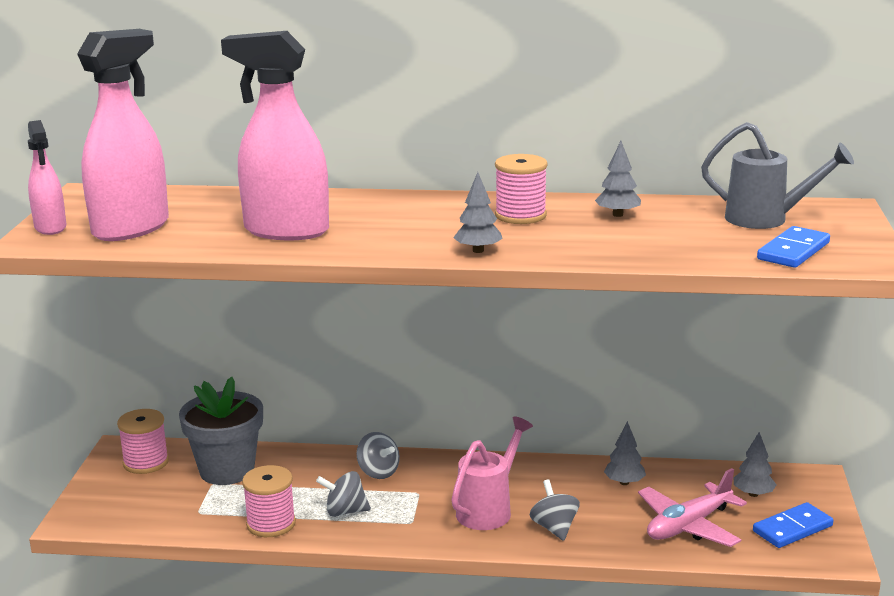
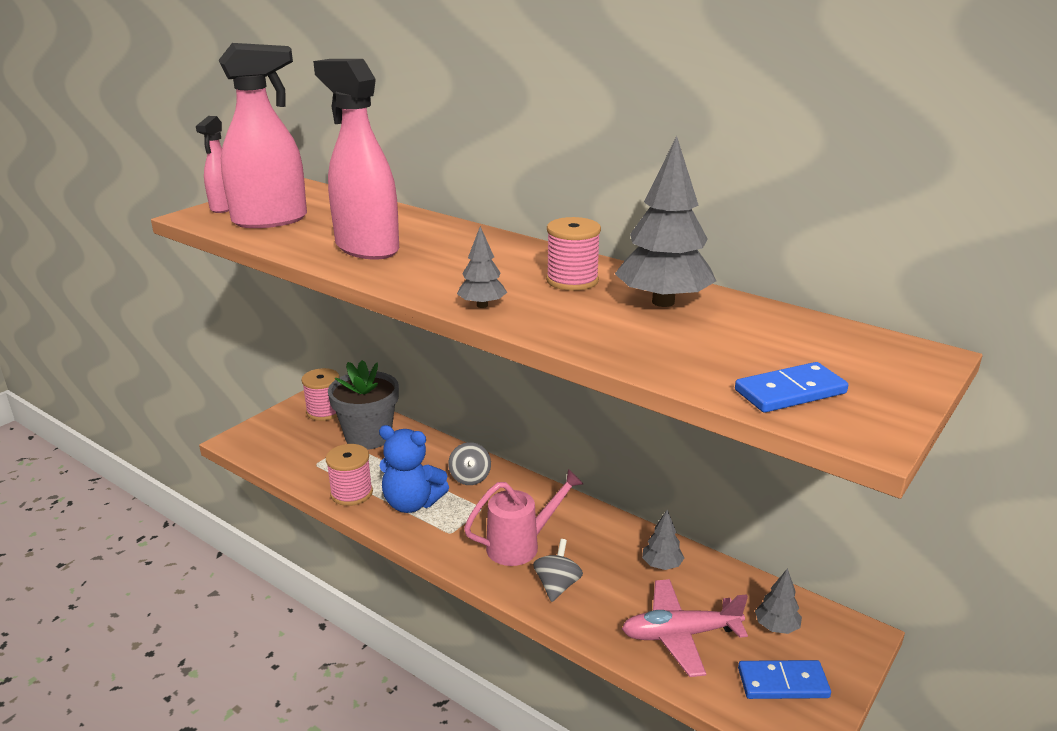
camera: 30 degrees right, 5 degrees up
grey spinning top [316,471,371,517] -> blue teddy bear [379,425,449,513]
grey tree [595,141,641,217] -> grey tree [615,136,716,307], size x2.00
grey watering can [701,122,854,229] -> none

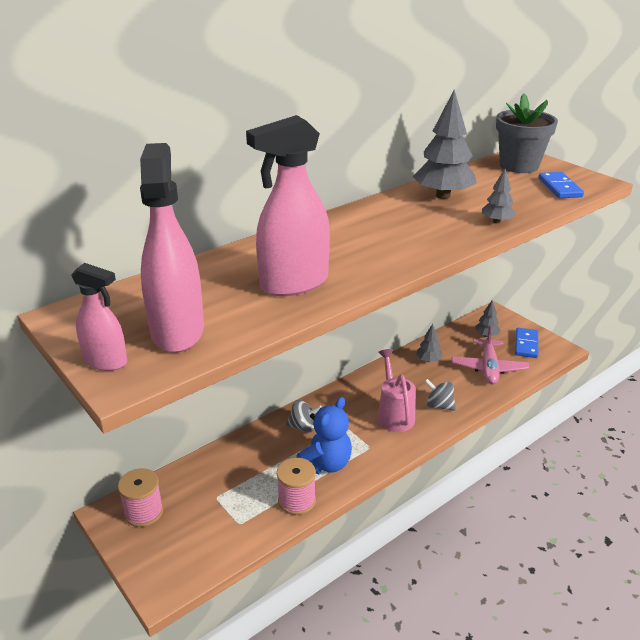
camera: 75 degrees left, 5 degrees up
grey flower pot [328,360,399,450] -> grey flower pot moved to [496,94,558,173]
grey tree [457,226,507,308] -> grey tree moved to [482,169,516,224]
pink spool [546,217,601,291] -> none

